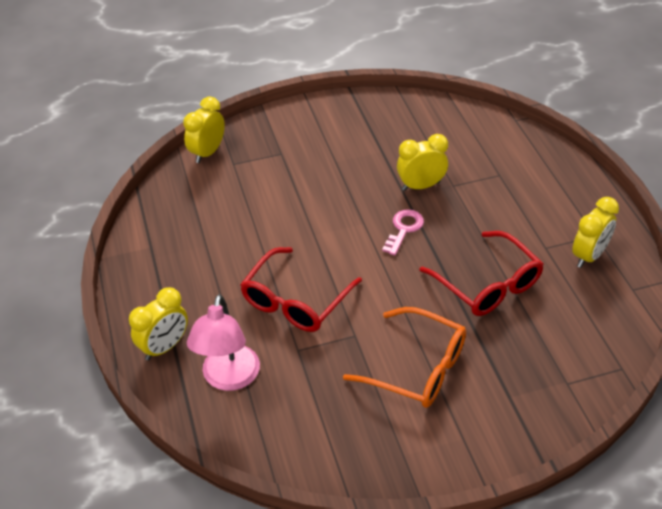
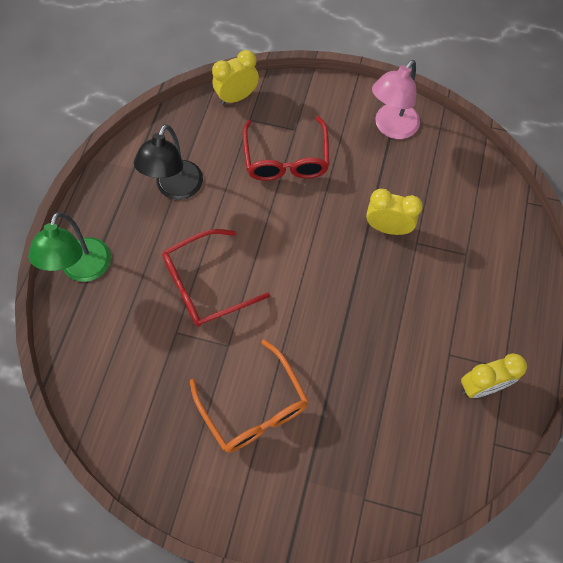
camera: 30 degrees right, 20 degrees up
yellow clock [129,287,188,361] -> green lamp [28,212,111,282]
pink lamp [187,294,260,391] -> pink lamp moved to [372,60,420,139]
pink key [382,209,424,256] -> none
red glasses [419,231,544,316] -> red glasses moved to [243,116,330,181]
none -> black lamp [134,124,203,200]

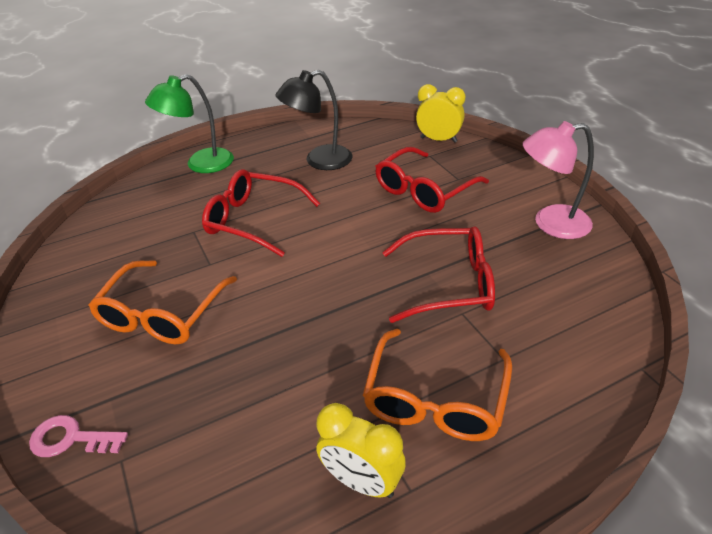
camera: 50 degrees right, 25 degrees down
yellow clock [366,189,423,235] -> red glasses [382,226,495,323]
none -> pink key [29,415,128,457]
none -> orange glasses [363,329,512,441]

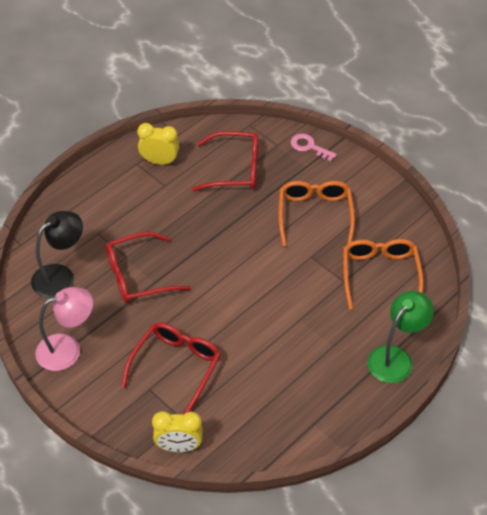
camera: 160 degrees right, 10 degrees up
pink key [29,415,128,457] -> pink key turned 135 degrees counterclockwise [291,134,337,162]
red glasses [202,169,320,257] -> red glasses moved to [192,131,258,191]
black lamp [276,70,353,170] -> black lamp moved to [31,211,83,298]
orange glasses [363,329,512,441] -> orange glasses moved to [343,239,424,309]

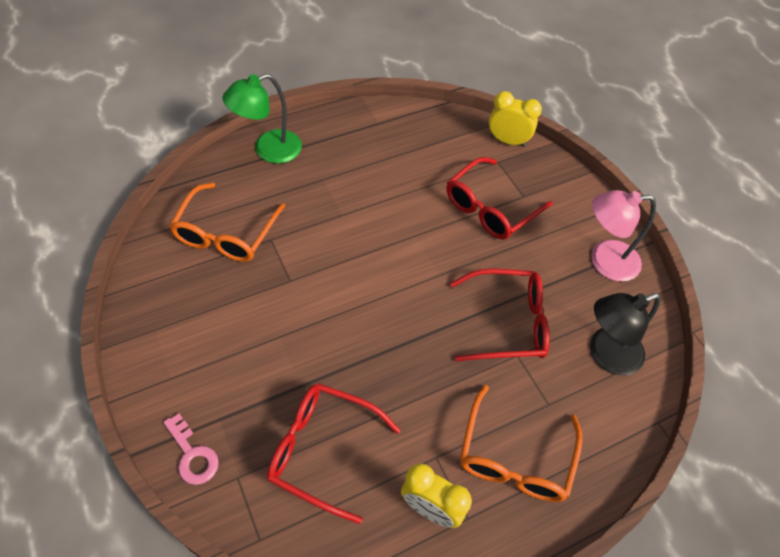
camera: 165 degrees left, 5 degrees up
orange glasses [279,181,355,247] -> orange glasses moved to [460,385,582,502]

